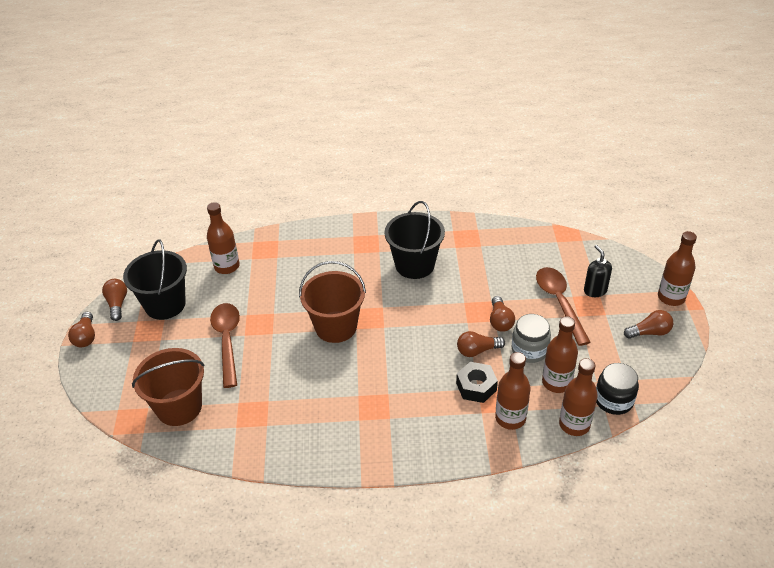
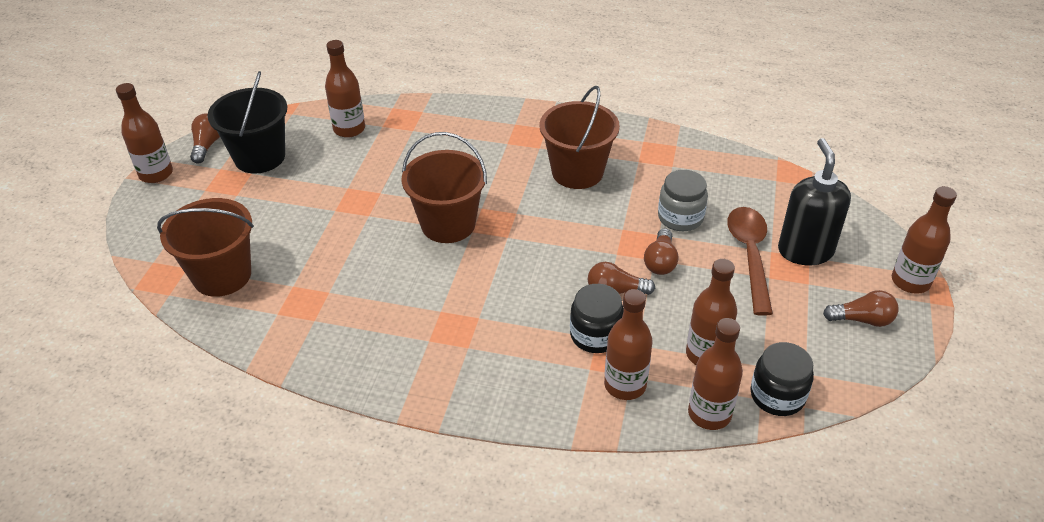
camera: 15 degrees right, 0 degrees up
brown light bulb [68,312,95,347] -> brown bottle [116,83,173,183]
brown spoon [210,303,240,388] -> none
black bucket [384,201,445,279] -> brown bucket [540,86,620,189]
black nut [456,362,498,403] -> black jar [570,284,624,353]
grey jar [512,314,551,363] -> grey jar moved to [658,170,708,231]
black soap dispenser [584,245,612,297] -> black soap dispenser [778,138,851,265], size x1.66

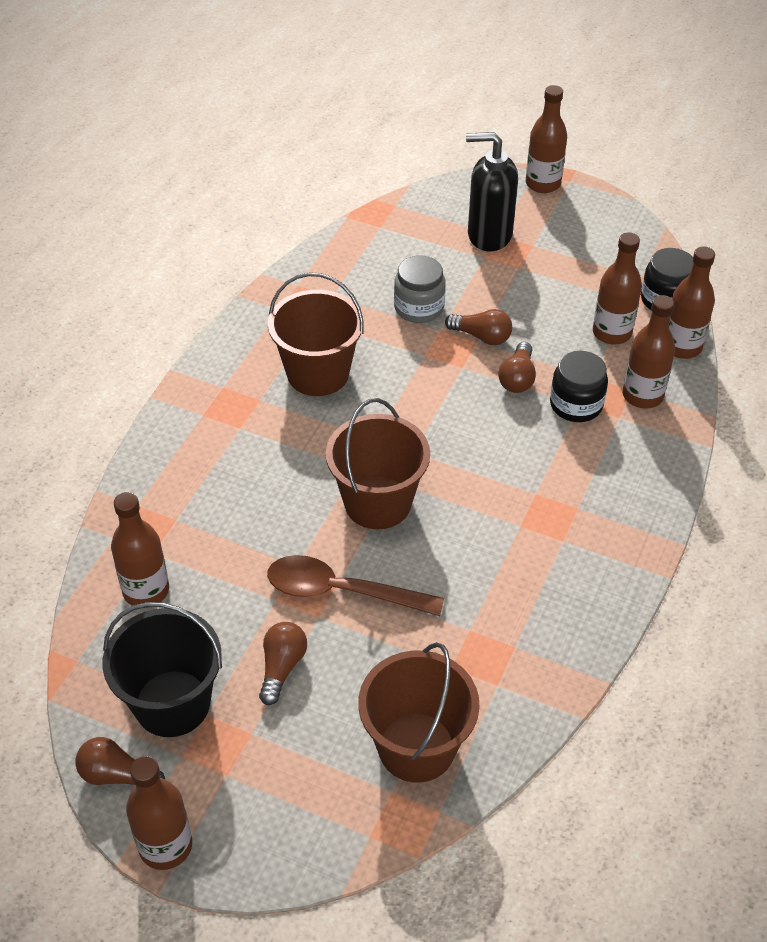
camera: 80 degrees left, 5 degrees up
brown spoon [727,207,773,316] -> brown spoon moved to [267,555,444,616]
brown light bulb [823,290,899,327] -> brown light bulb moved to [259,622,307,705]

